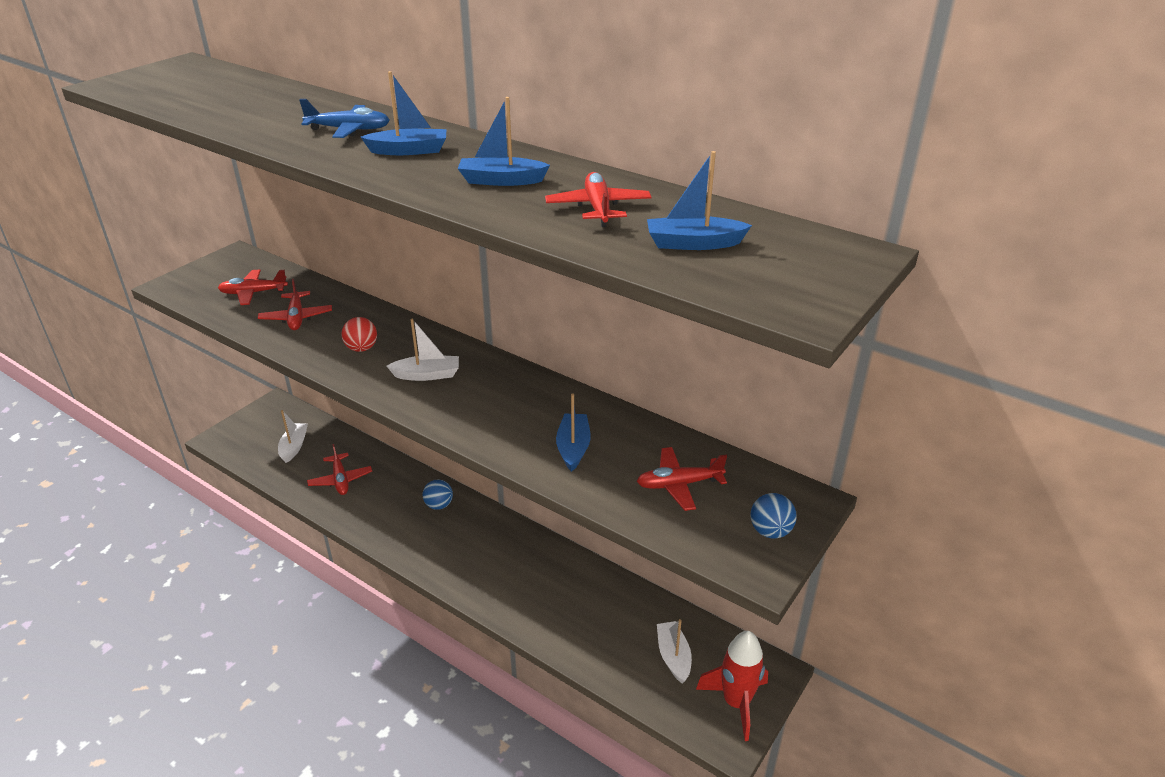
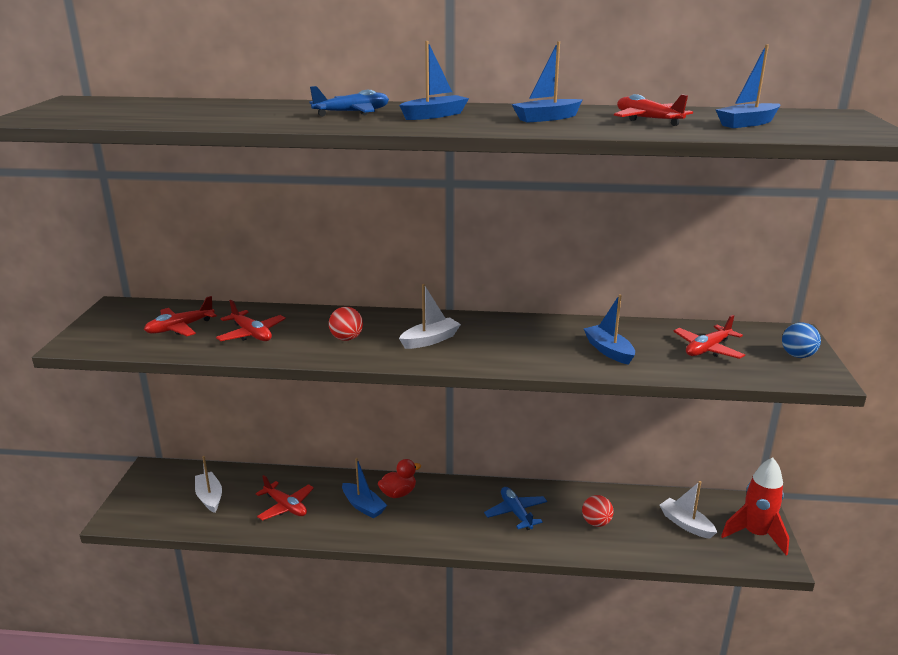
camera: 30 degrees left, 10 degrees down
blue ball [422,480,453,510] -> red duck [378,459,421,498]
none -> blue boat [342,458,387,518]
none -> blue plane [484,487,547,530]
none -> red ball [582,495,614,527]

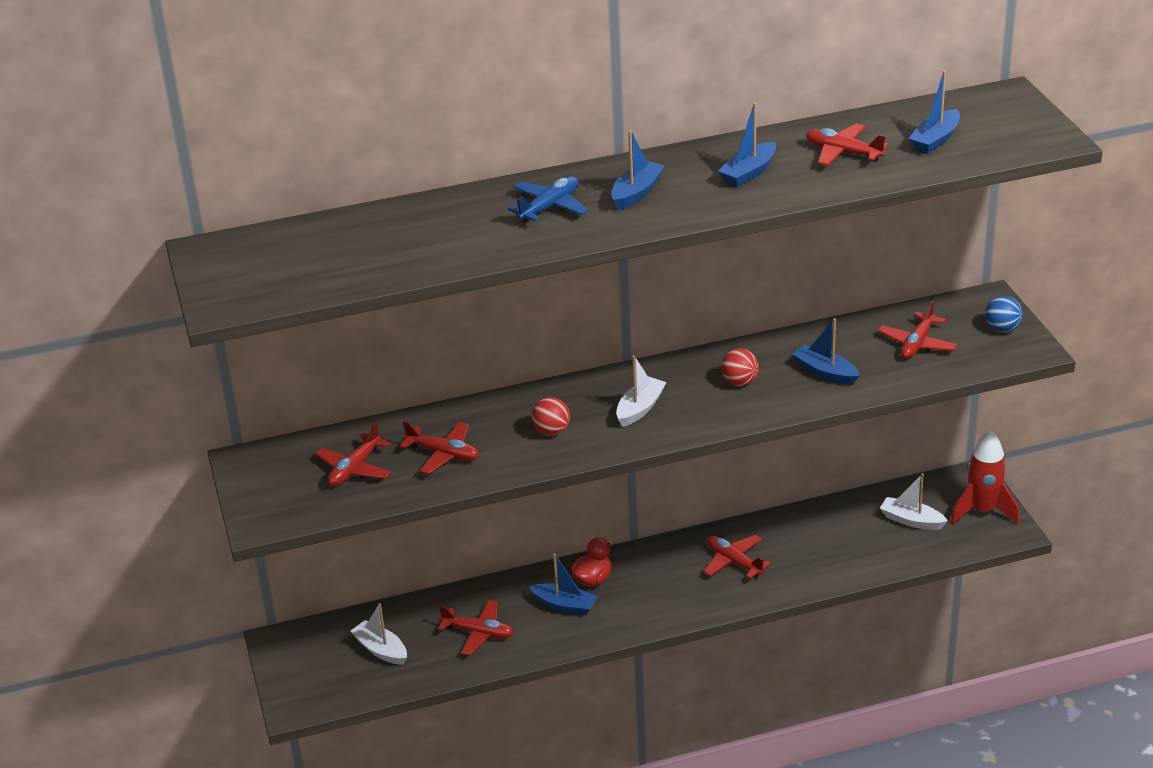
camera: 20 degrees left, 10 degrees up
blue plane [484,487,547,530] -> red plane [703,535,771,579]
red ball [582,495,614,527] -> red ball moved to [721,349,759,386]

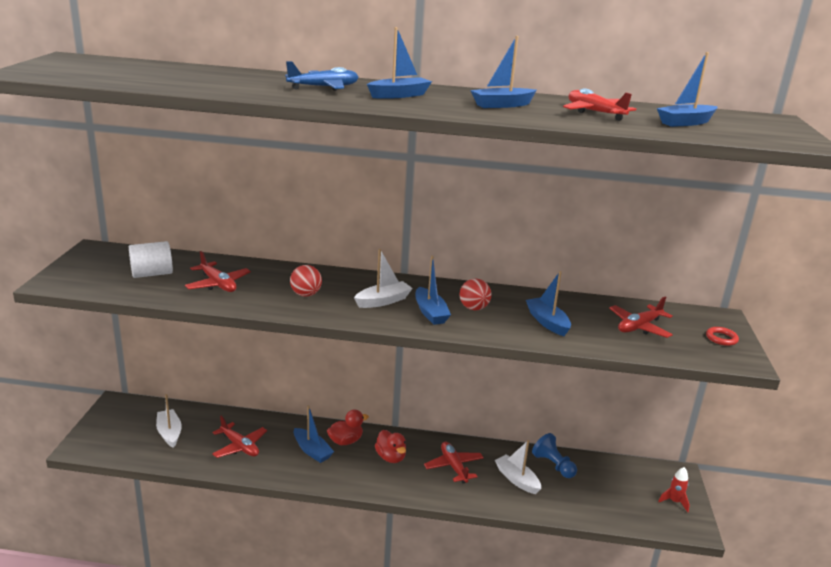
camera: 20 degrees right, 10 degrees down
red plane [316,422,391,486] -> white cylinder [129,241,173,278]
white boat [880,473,948,530] -> white boat moved to [495,440,541,494]
red rocket [951,431,1019,525] -> red rocket [658,467,690,512], size x0.51
blue ball [985,296,1023,332] -> red ring [706,327,739,346]
none -> red duck [375,430,406,463]
none -> blue boat [415,256,451,325]
none -> blue pawn [532,433,577,478]

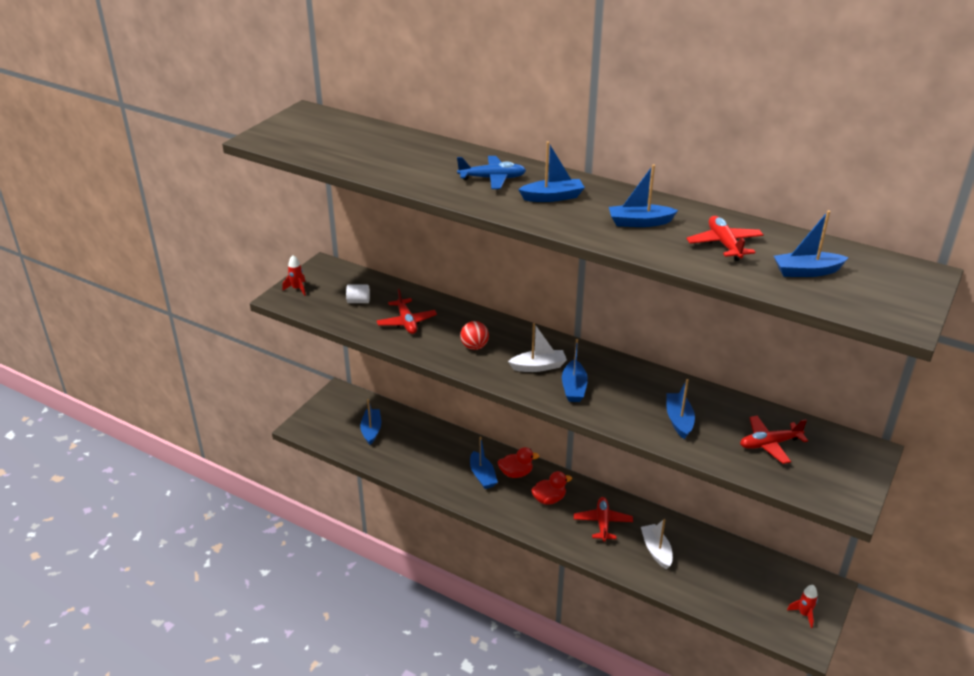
camera: 25 degrees right, 10 degrees up
white cylinder [129,241,173,278] -> white cylinder [346,285,370,303], size x0.65
white boat [156,394,182,448] -> blue boat [360,399,381,445]
red plane [212,416,267,458] -> none
red duck [375,430,406,463] -> red duck turned 105 degrees counterclockwise [531,471,572,505]
red ball [460,279,491,310] -> none
blue pawn [532,433,577,478] -> none
red ring [706,327,739,346] -> none
none -> red rocket [282,255,306,296]

